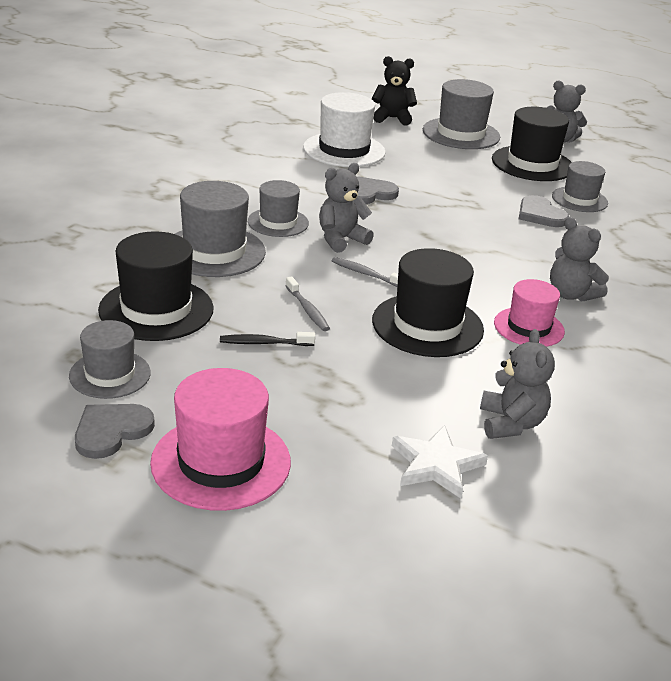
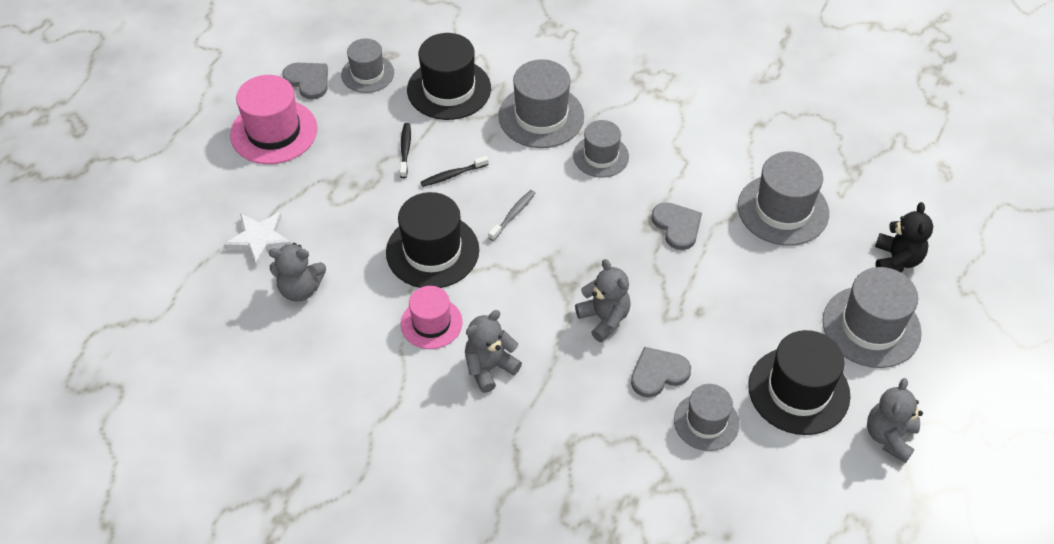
camera: 95 degrees right, 20 degrees up
grey toothbrush [285,277,330,331] -> black toothbrush [421,156,489,187]
white hat [303,92,386,167] -> grey hat [738,151,829,246]
grey teddy bear [319,163,374,253] -> grey teddy bear moved to [575,259,631,342]

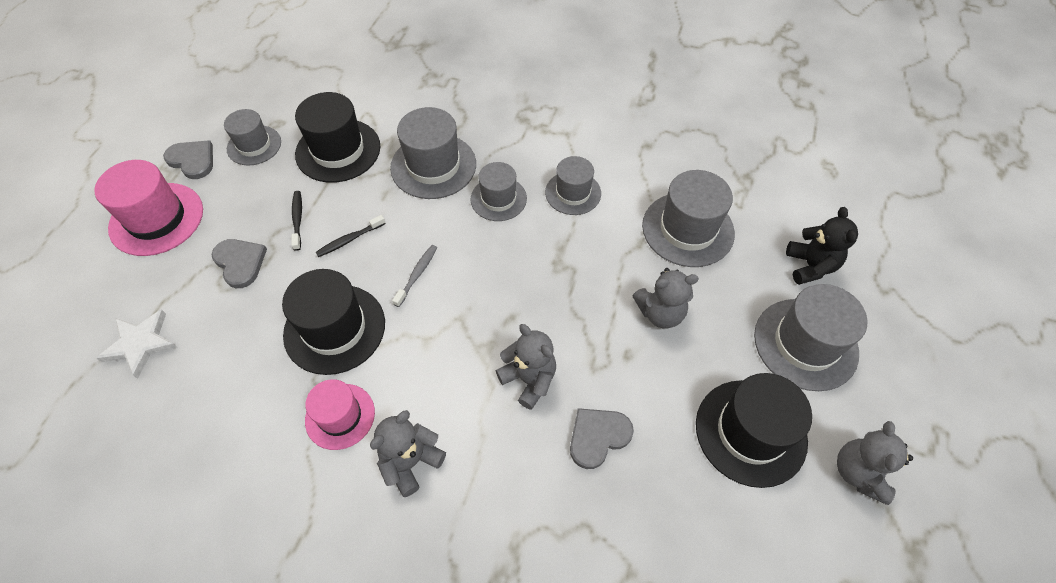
camera: 10 degrees left, 5 degrees up
grey teddy bear [269,243,326,302] -> grey teddy bear moved to [632,268,699,328]
grey heart [651,202,702,250] -> grey heart moved to [211,239,267,288]
grey hat [674,384,740,451] -> grey hat moved to [545,156,601,215]

